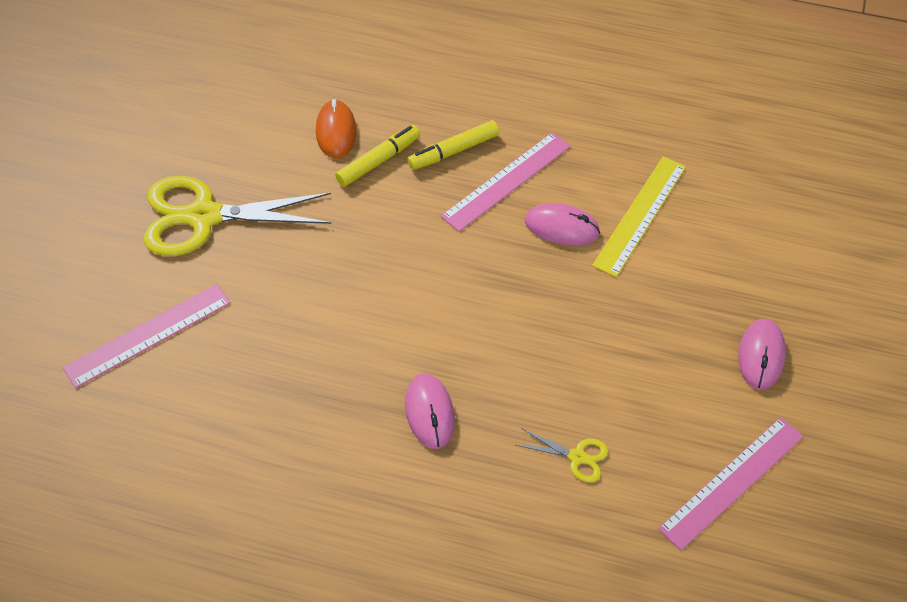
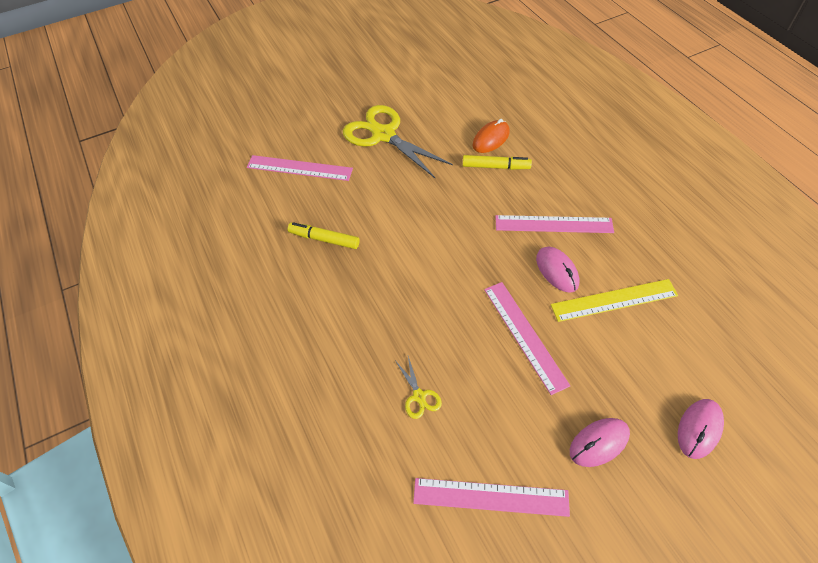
camera: 50 degrees right, 0 degrees up
pink mouse [405,374,455,449] -> pink mouse moved to [678,399,724,459]
yellow marker [407,120,499,170] -> yellow marker moved to [288,222,360,249]
none -> pink ruler [484,282,570,395]

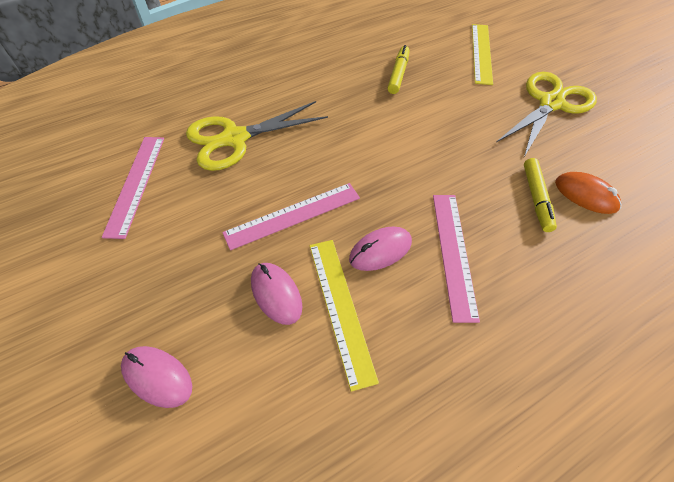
camera: 85 degrees right, 0 degrees up
pink ruler [247,155,353,181] -> yellow ruler [472,24,493,85]
yellow scissors [396,356,442,419] -> yellow scissors [186,101,328,171], size x2.31
pink mouse [570,418,630,467] -> pink mouse moved to [251,263,303,325]

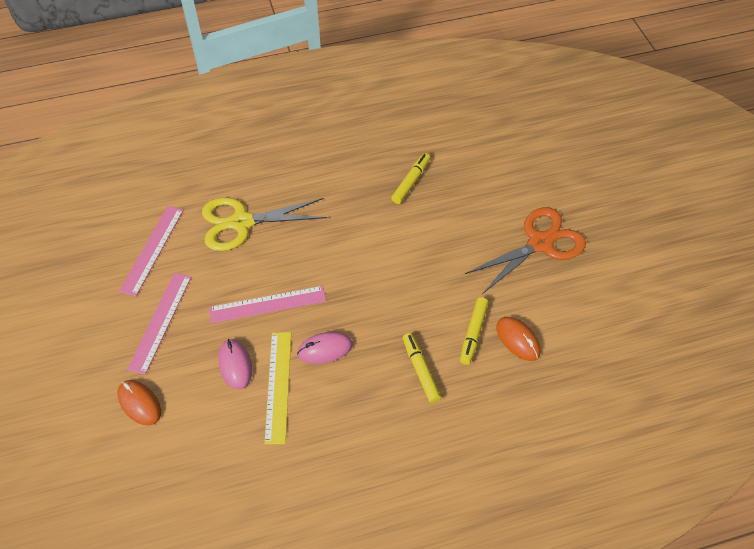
camera: 15 degrees right, 0 degrees up
pink mouse [121,346,192,408] -> orange mouse [117,380,161,425]
pink ruler [433,195,480,323] -> pink ruler moved to [127,273,191,375]
yellow ruler [472,24,493,85] -> none
yellow scissors [497,72,597,157] -> orange scissors [465,207,586,294]
none -> yellow marker [403,333,441,403]

